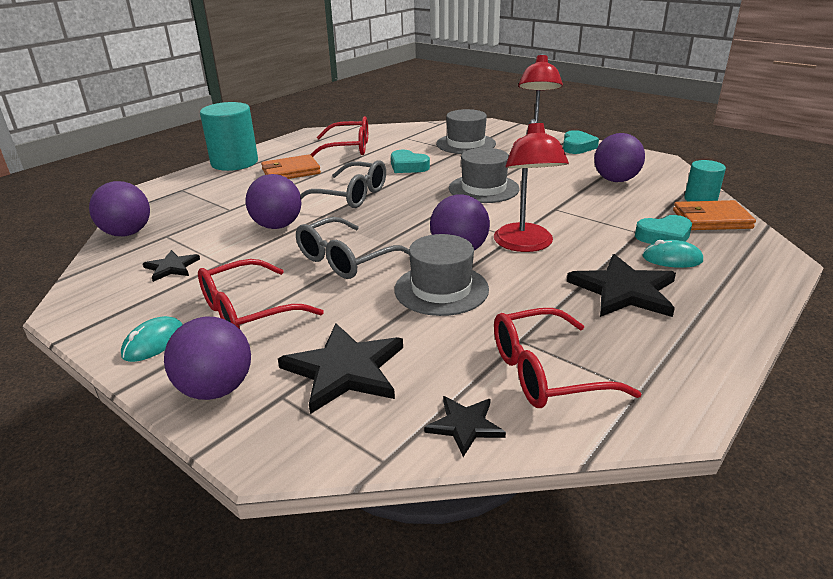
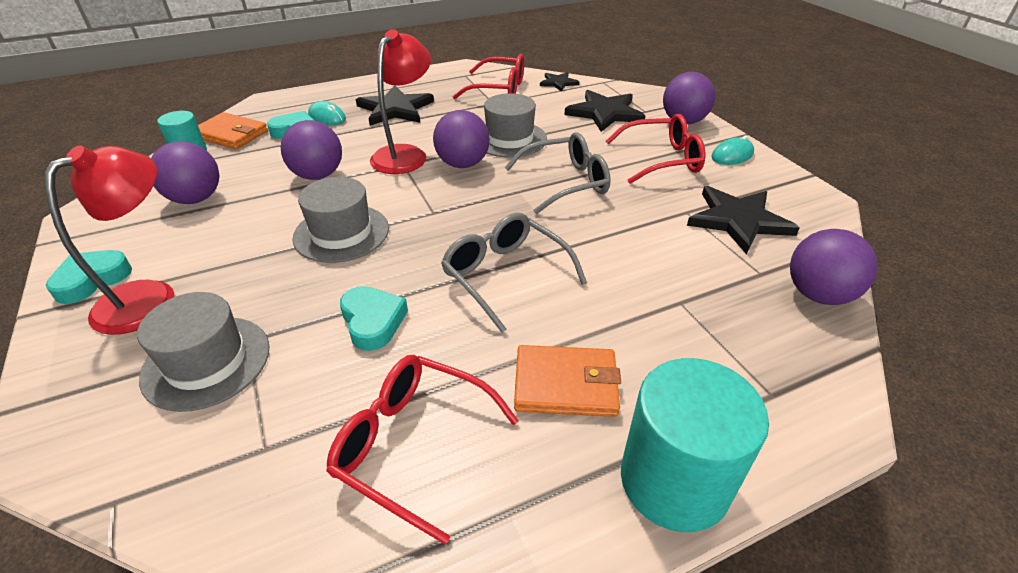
camera: 155 degrees left, 10 degrees up
black star [143,250,200,282] -> black star [687,186,800,254], size x1.81
purple ball [246,174,301,229] -> purple ball moved to [281,120,342,180]

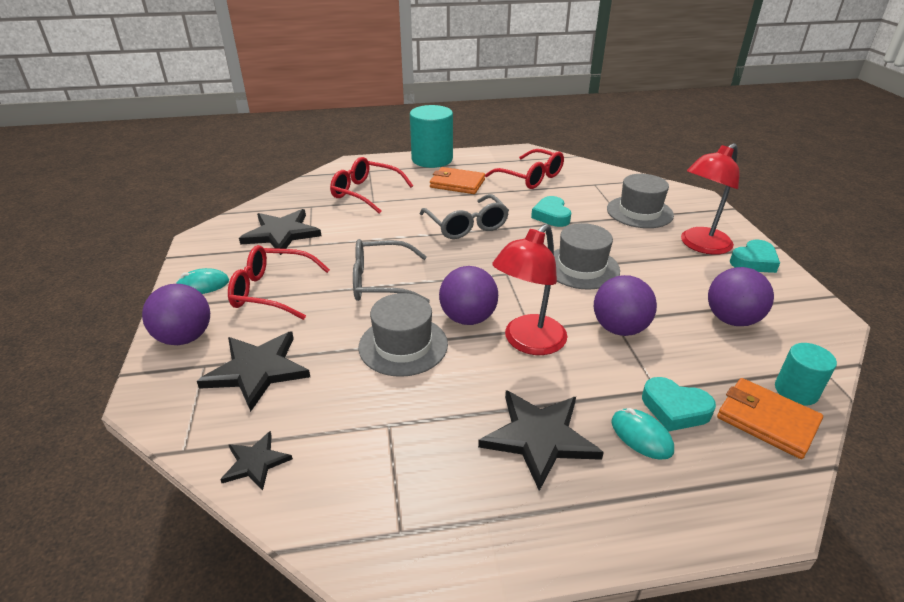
camera: 165 degrees left, 5 degrees down
red glasses [452,54,524,99] -> red glasses moved to [330,157,413,214]
purple ball [790,229,878,305] -> none

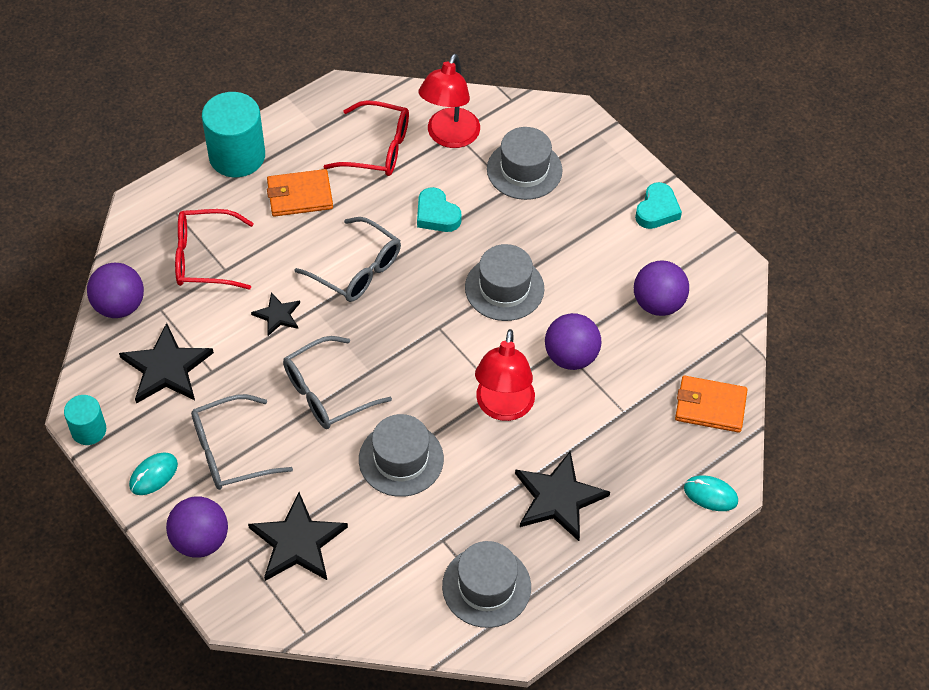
camera: 30 degrees left, 20 degrees up
black star [220,431,293,491] -> black star moved to [251,292,300,336]
red glasses [228,245,330,320] -> grey glasses [191,394,293,490]
purple ball [439,266,498,325] -> purple ball moved to [87,263,144,318]
turquoise mouse [612,408,674,460] -> turquoise mouse moved to [684,475,738,511]
turquoise heart [642,377,716,432] -> none
red lamp [681,143,740,255] -> red lamp moved to [419,54,480,148]
turquoise cylinder [775,343,837,405] -> turquoise cylinder moved to [64,395,106,445]
none -> grey hat [442,541,531,628]

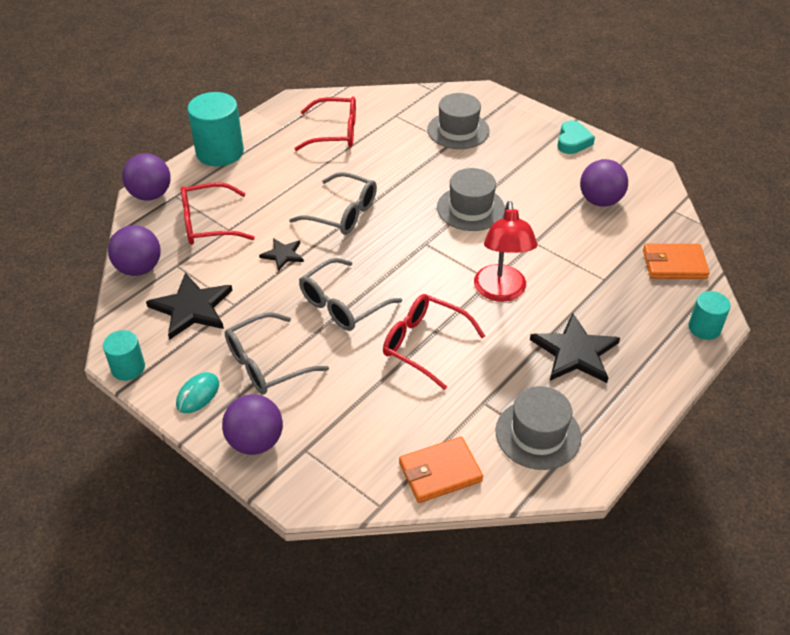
camera: 10 degrees left, 10 degrees down
black star [248,492,348,581] -> none
orange wallet [267,169,333,217] -> orange wallet moved to [399,437,483,503]
grey hat [359,414,444,497] -> red glasses [383,294,485,390]
turquoise heart [417,187,462,232] -> none
red lamp [419,54,480,148] -> none
purple ball [545,313,601,370] -> purple ball moved to [122,153,171,201]
turquoise mouse [684,475,738,511] -> turquoise cylinder [688,291,731,340]

